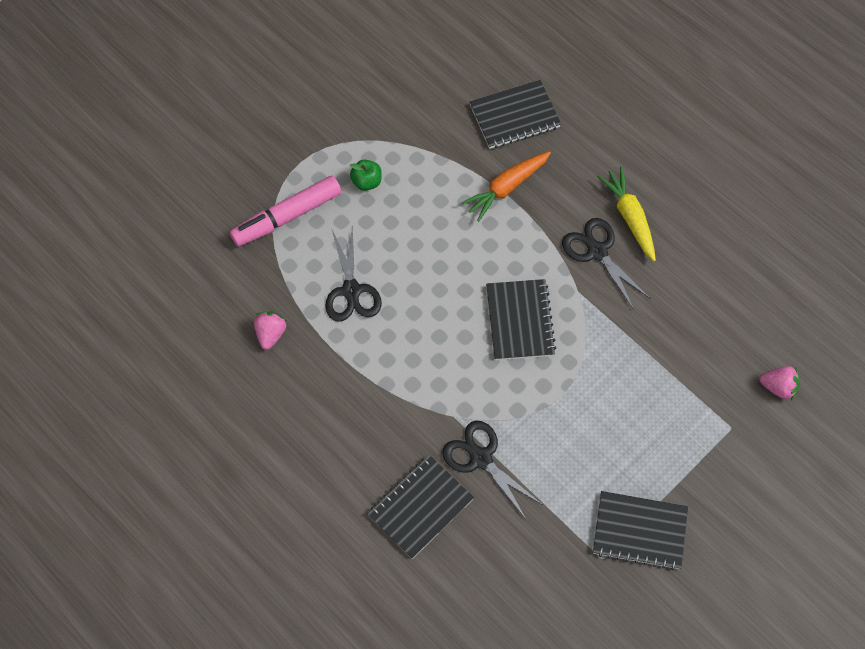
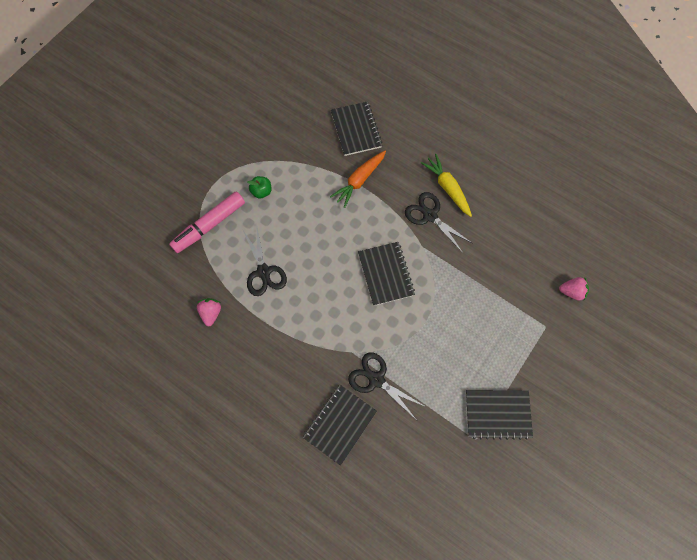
camera: 10 degrees left, 5 degrees up
black notebook [470,80,561,149] -> black notebook turned 75 degrees counterclockwise [331,101,382,156]

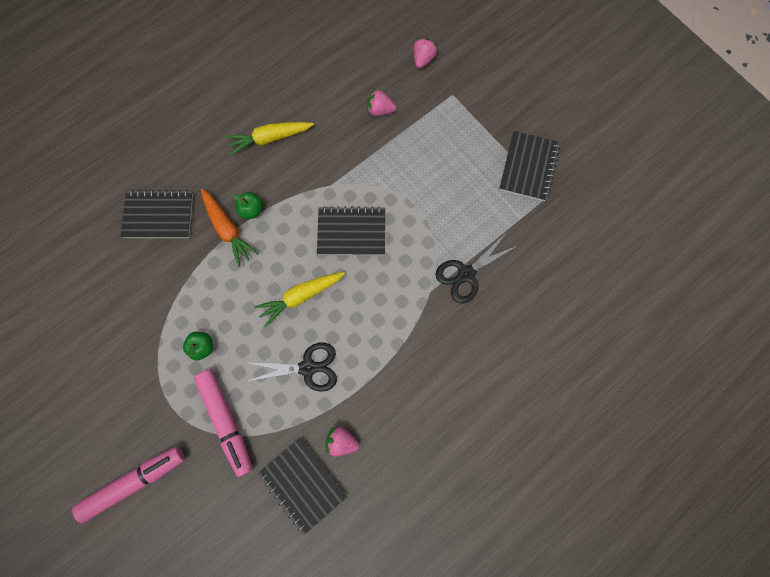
camera: 75 degrees left, 5 degrees up
black notebook [303,385,377,466] -> black notebook moved to [258,437,347,535]
black scissors [405,192,473,253] -> none
none -> pink marker [72,446,185,523]
none -> green apple [233,192,263,219]
none -> yellow carrot [254,272,345,327]
none -> pink strawberry [367,89,396,116]

